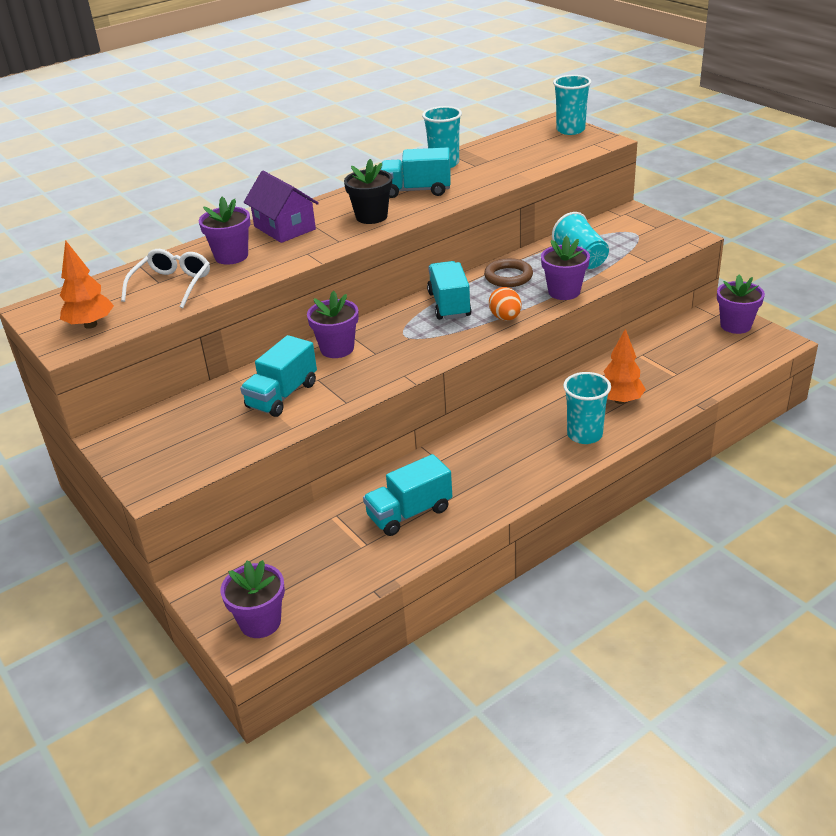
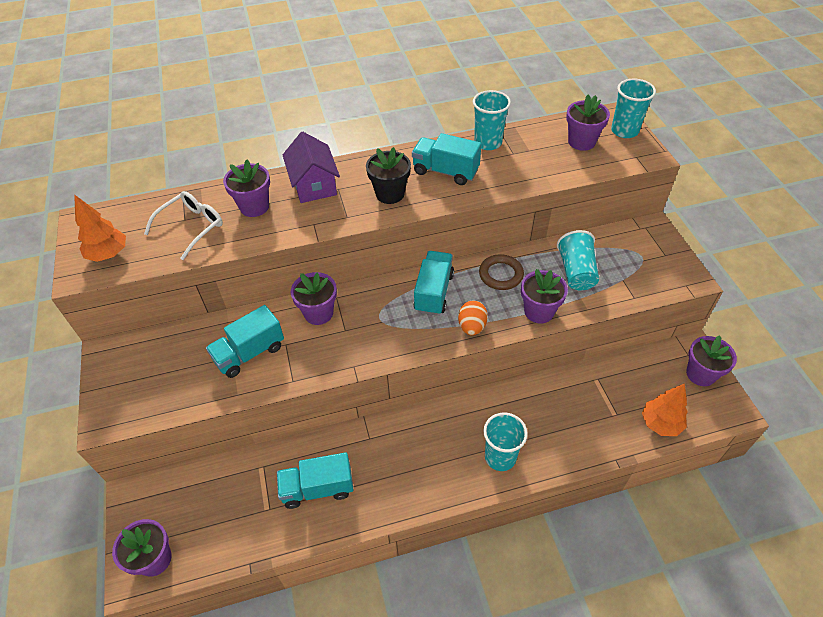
camera: 20 degrees right, 15 degrees up
orange tree [603,329,646,404] -> orange tree moved to [642,383,688,436]
none -> purple flower pot [566,95,610,151]

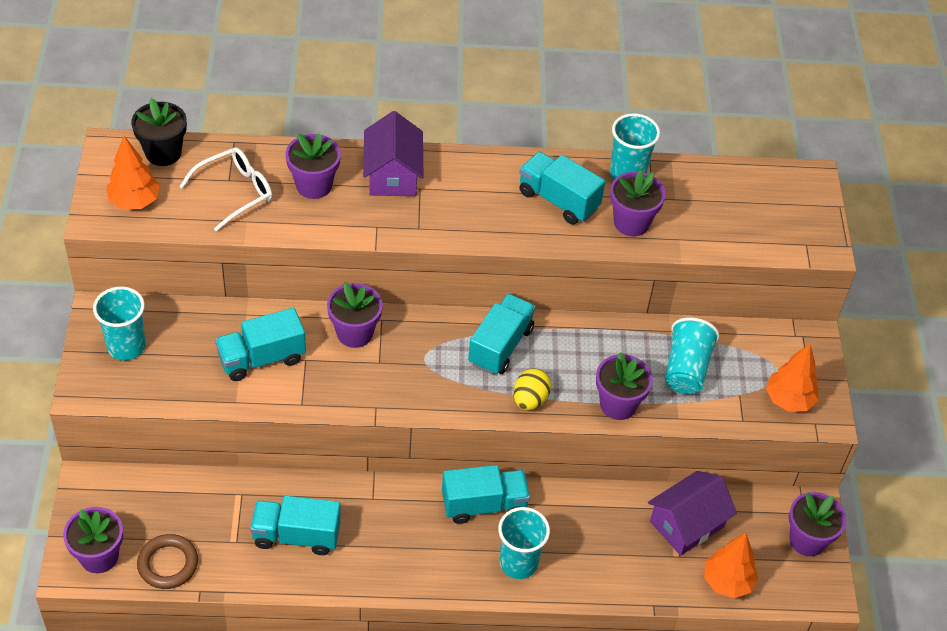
camera: 10 degrees right, 0 degrees up
black flower pot [366,147,411,204] -> black flower pot moved to [131,98,187,166]
orange egg [458,301,488,335] -> yellow egg [514,368,551,410]
brown ring [479,254,524,290] -> brown ring moved to [137,534,198,589]
purple flower pot [566,95,610,151] -> purple flower pot moved to [610,170,666,236]
turquoise cup [611,78,656,138] -> turquoise cup moved to [93,287,145,360]
none -> turquoise truck [442,465,530,524]
none -> purple house [648,471,737,556]
none -> orange tree [766,344,819,412]

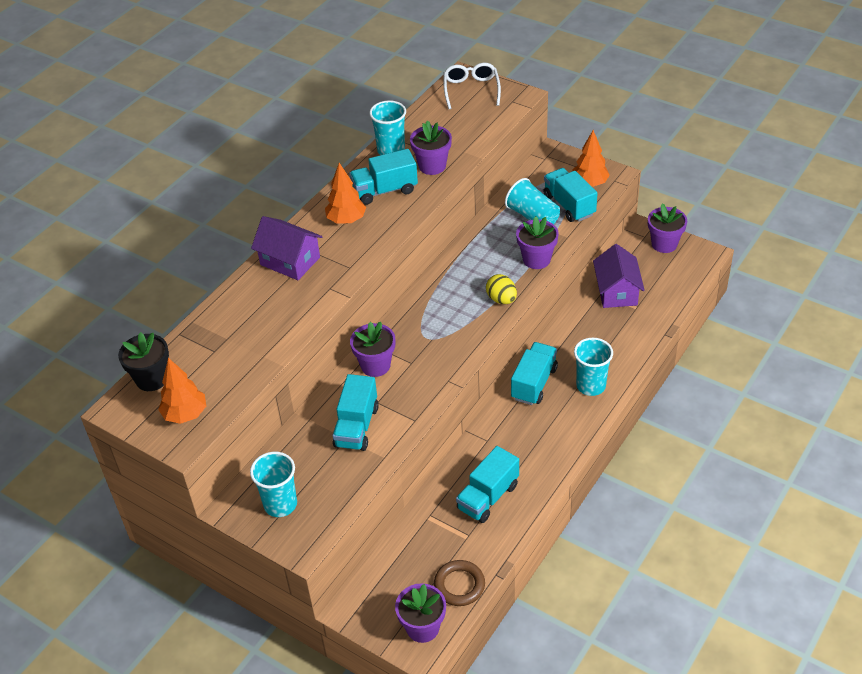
camera: 50 degrees left, 5 degrees down
white glasses [179,147,272,232] -> white glasses moved to [443,63,501,109]
purple flower pot [285,133,341,199] -> none
turquoise truck [468,294,536,375] -> turquoise truck moved to [543,168,598,222]
orange tree [704,533,758,598] -> orange tree moved to [325,163,366,224]

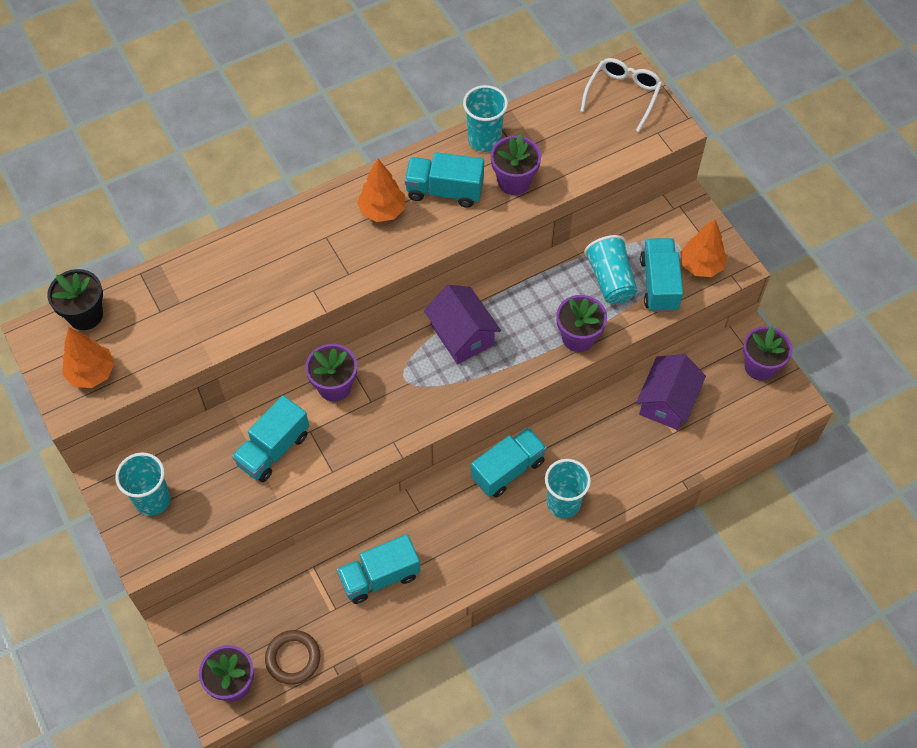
camera: 25 degrees right, 15 degrees up
purple house [251,216,323,280] -> purple house moved to [424,285,501,364]
yellow egg [486,274,517,304] -> none

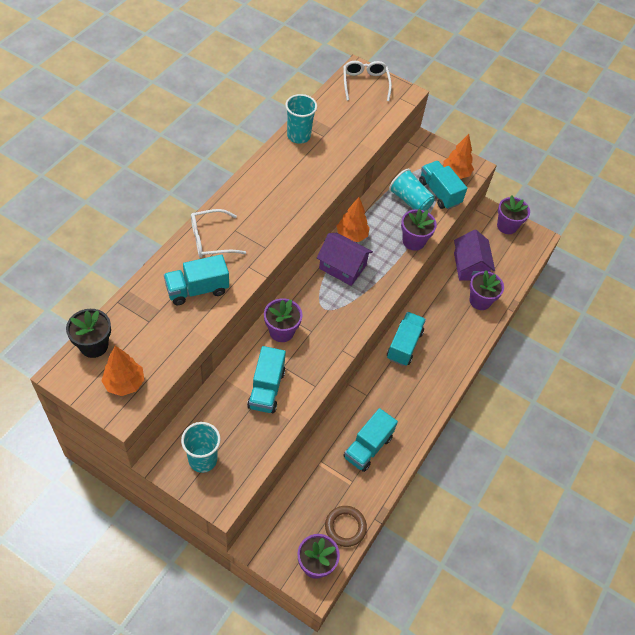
camera: 35 degrees left, 5 degrees down
orange tree [357,159,405,222] -> orange tree moved to [337,197,370,242]
turquoise truck [405,152,484,208] -> turquoise truck moved to [164,254,229,305]
purple flower pot [491,134,541,195] -> purple flower pot moved to [470,270,504,310]
turquoise cup [545,459,591,518] -> none
none -> white glasses [191,209,246,258]

